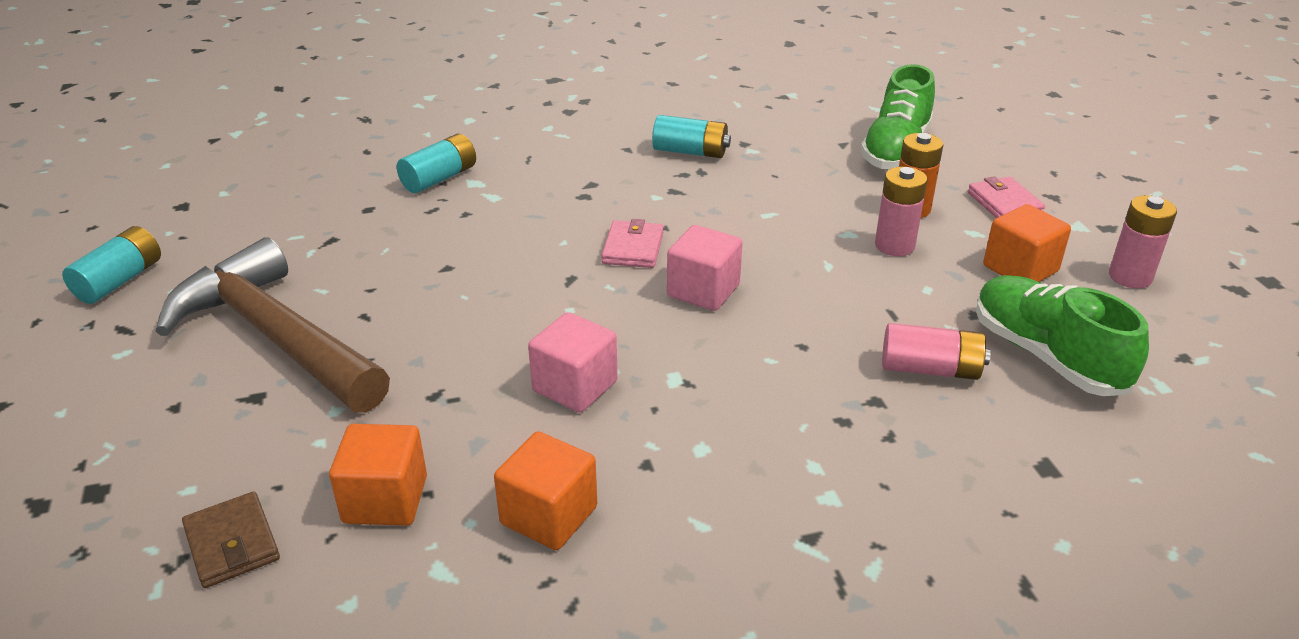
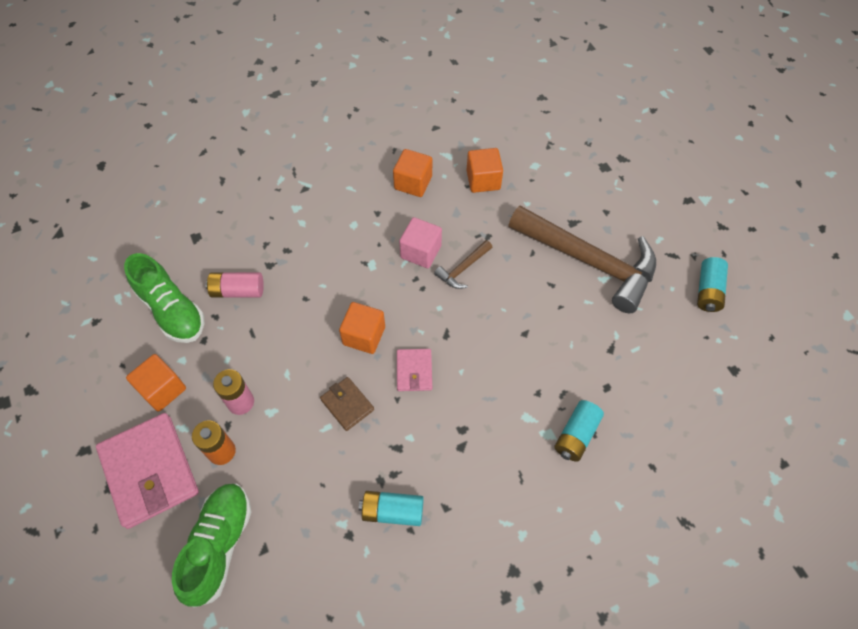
camera: 170 degrees right, 25 degrees up
brown wallet [182,491,280,588] -> brown wallet moved to [320,377,374,431]
pink cube [667,225,743,311] -> orange cube [339,302,385,354]
pink wallet [968,176,1045,218] -> pink wallet [96,413,199,529], size x1.99
pink battery [1109,195,1177,289] -> none
none -> brown hammer [434,240,493,289]

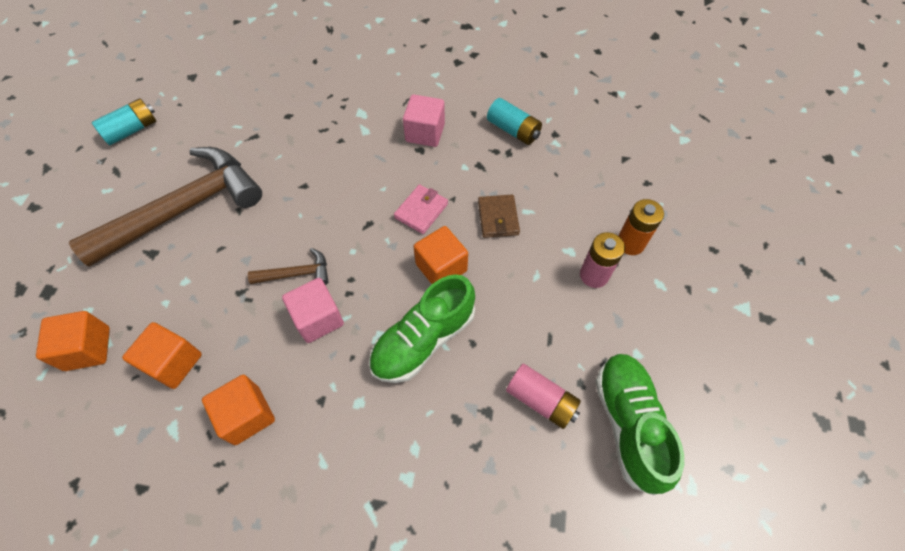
camera: 145 degrees left, 0 degrees up
pink wallet [96,413,199,529] -> none
orange cube [126,354,186,412] -> orange cube moved to [36,311,110,371]
green shoe [172,483,251,608] -> green shoe moved to [369,274,475,383]
brown hammer [508,206,656,313] -> brown hammer turned 75 degrees clockwise [69,147,262,267]
turquoise battery [554,400,604,462] -> none
none -> pink cube [403,94,445,147]

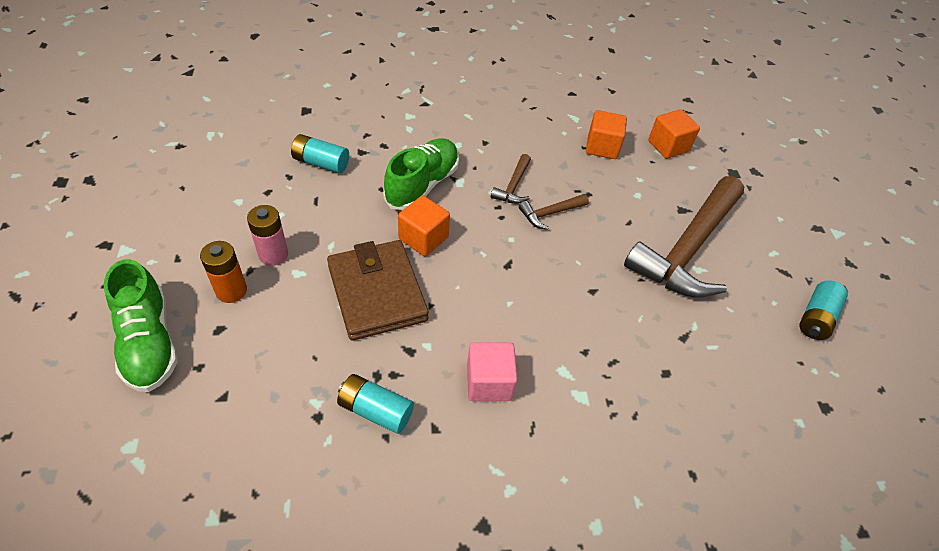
camera: 160 degrees right, 10 degrees down
orange cube [202,375,275,445] -> none
pink cube [282,278,344,343] -> brown hammer [491,154,531,204]
pink wallet [394,184,448,234] -> none
brown wallet [478,195,520,238] -> brown wallet [327,240,429,341], size x1.99
pink battery [506,364,581,429] -> turquoise battery [291,134,349,173]
green shoe [595,354,684,495] -> green shoe moved to [104,259,178,392]

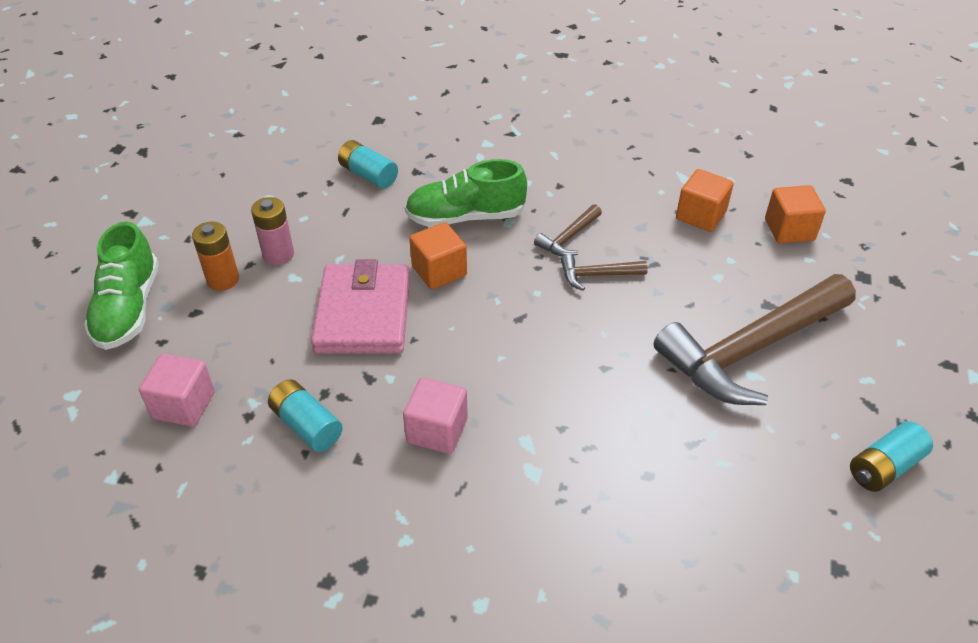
camera: 25 degrees right, 5 degrees down
brown wallet [327,240,429,341] -> pink wallet [311,259,410,354]
green shoe [383,138,459,210] -> green shoe turned 150 degrees counterclockwise [405,159,527,227]
none -> pink cube [139,354,215,427]

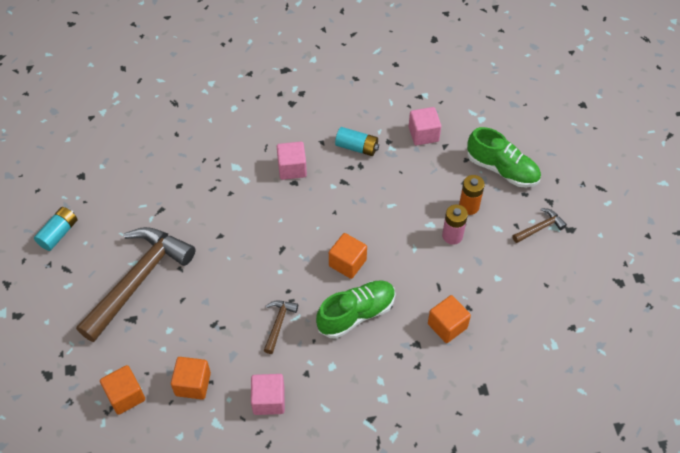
camera: 155 degrees right, 10 degrees up
green shoe [84,221,159,350] -> green shoe turned 150 degrees clockwise [467,127,541,188]
pink wallet [311,259,410,354] -> none
turquoise battery [338,140,398,189] -> orange cube [428,295,471,343]
brown hammer [561,254,648,291] -> brown hammer moved to [512,208,567,243]
none -> pink cube [251,374,285,415]

